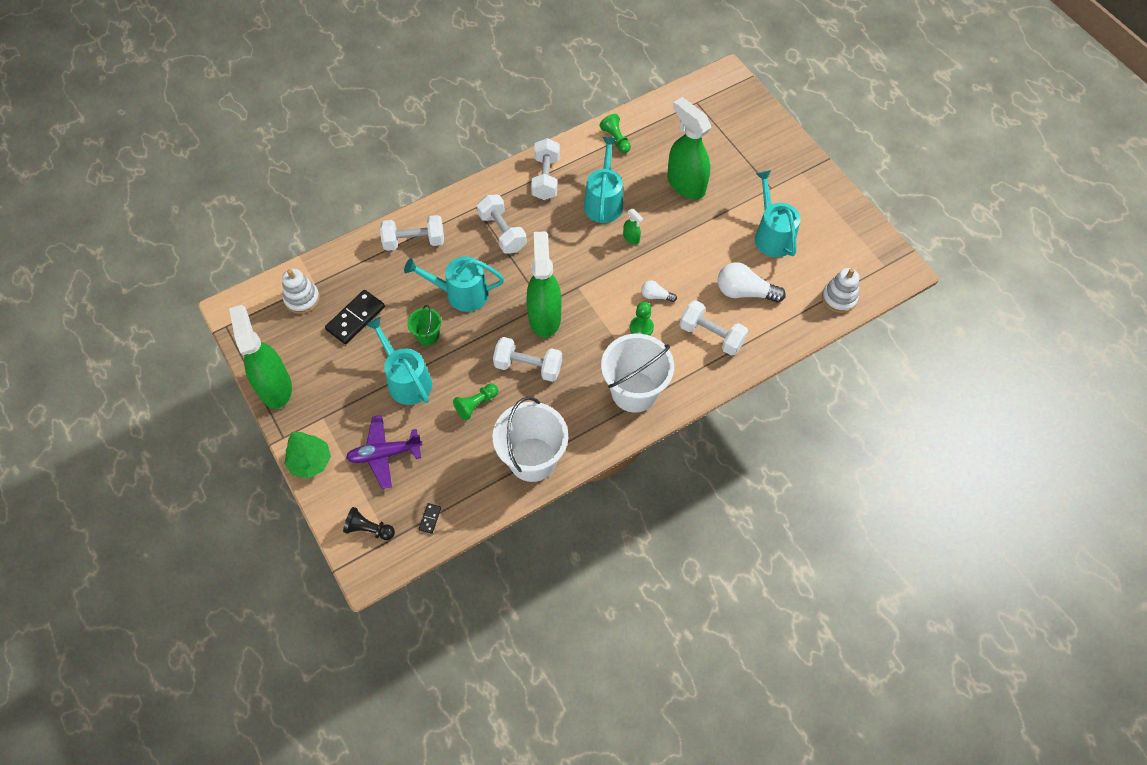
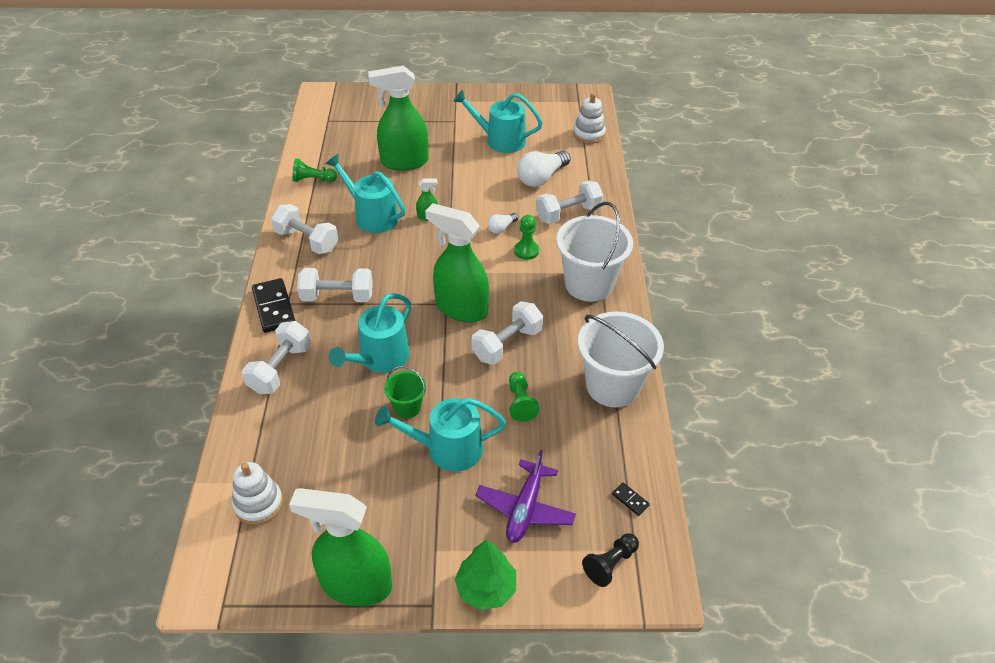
camera: 60 degrees left, 15 degrees down
black domino [325,290,385,344] -> black domino moved to [252,278,295,333]

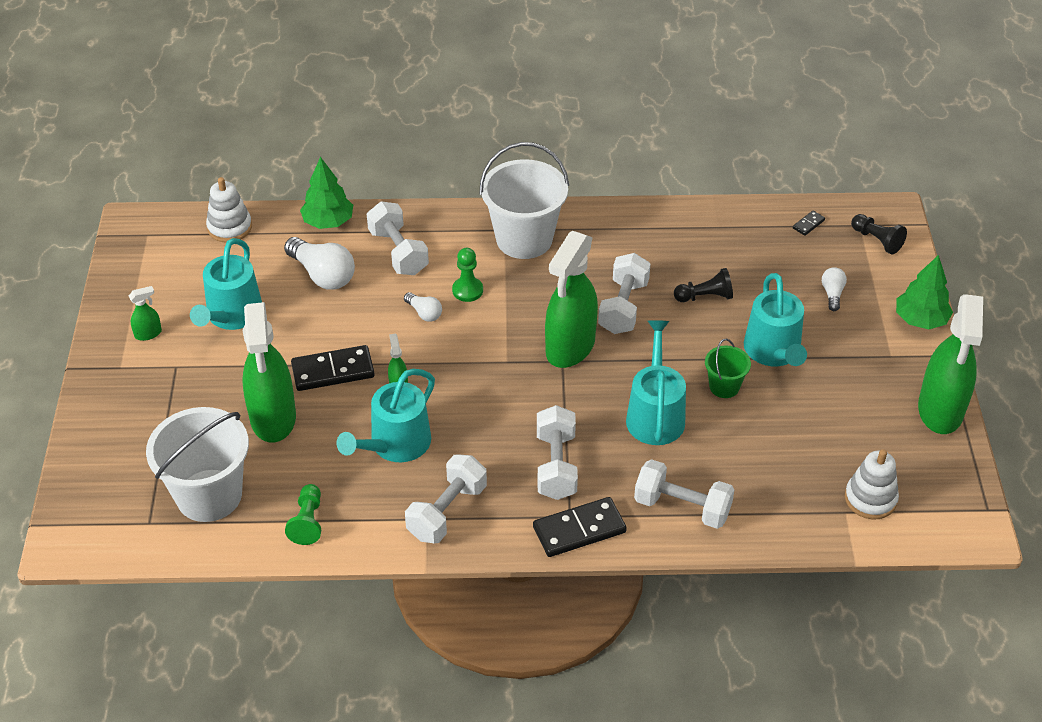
camera: 90 degrees left, 0 degrees up
turquoise watering can [329,293,411,373] -> turquoise watering can turned 120 degrees counterclockwise [626,320,686,445]
white dumbbell [472,301,543,365] -> white dumbbell turned 60 degrees clockwise [598,253,651,334]
purple plane [475,450,576,543] -> white light bulb [822,267,847,311]
green pawn [509,372,540,422] -> black pawn [674,268,733,302]
white bucket [578,312,664,407] -> white bucket moved to [146,407,249,522]
none -> green spray bottle [129,286,162,341]
none -> black domino [291,345,375,391]
none -> green tree [300,157,353,229]

